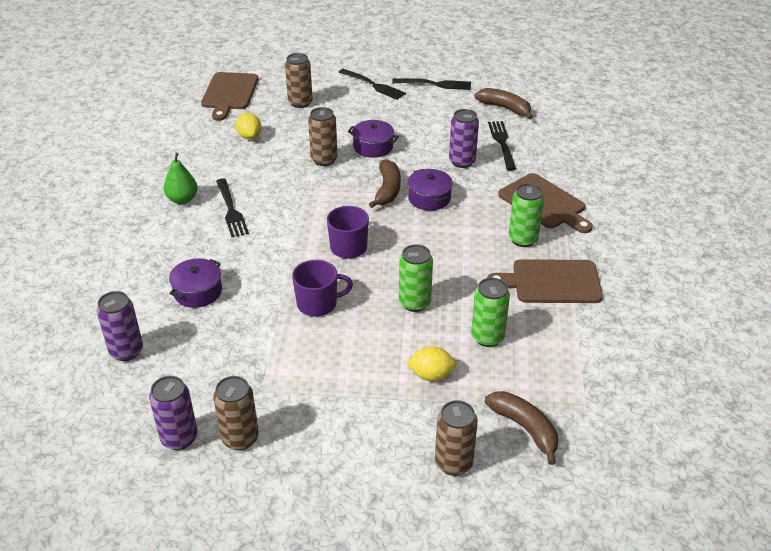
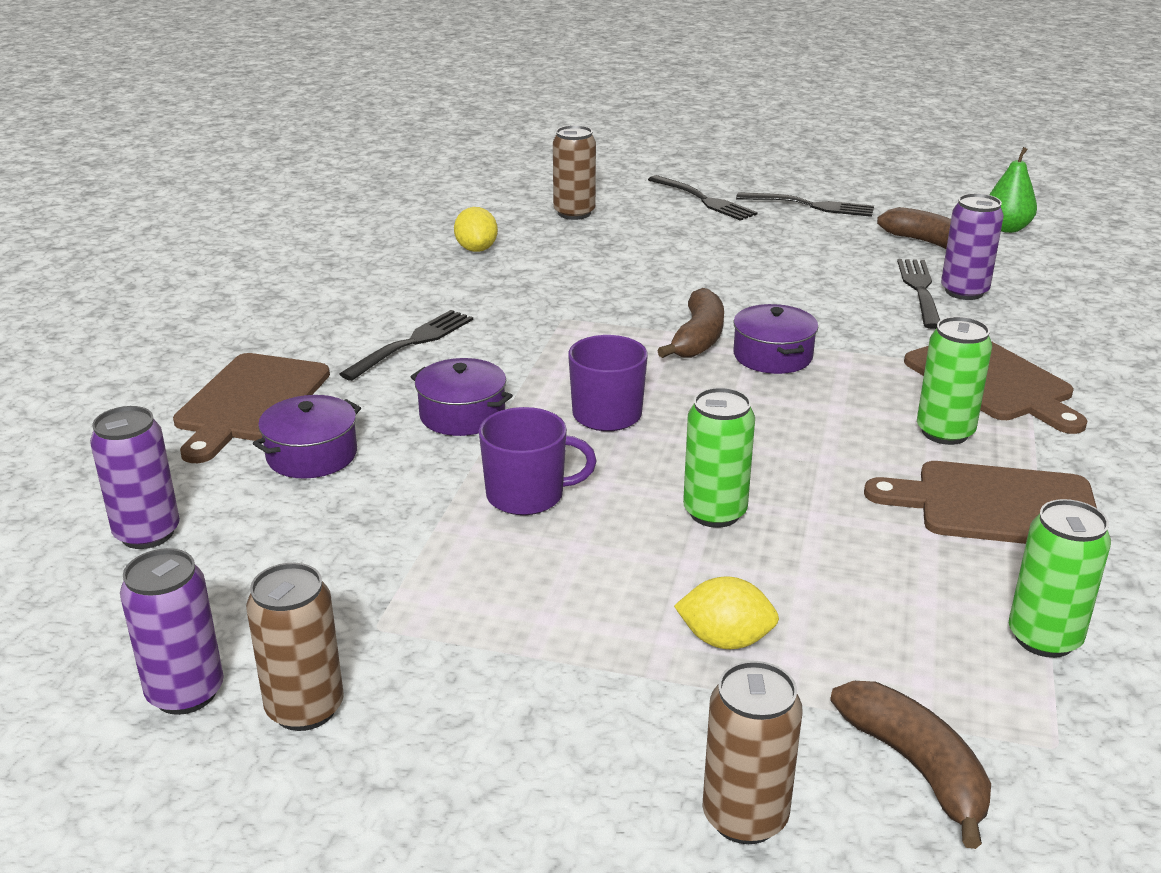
camera: 10 degrees right, 10 degrees down
green pear [164,153,198,204] -> green pear moved to [989,147,1037,233]
brown cutting board [201,72,258,121] -> brown cutting board moved to [173,353,330,463]
black fork [216,178,249,237] -> black fork turned 135 degrees counterclockwise [339,310,473,381]
brown can [308,107,338,166] -> none
purple pot [348,120,399,158] -> purple pot moved to [410,358,513,436]
purple can [449,109,479,168] -> purple can moved to [941,193,1004,300]
green can [471,278,510,347] -> green can moved to [1009,499,1111,658]

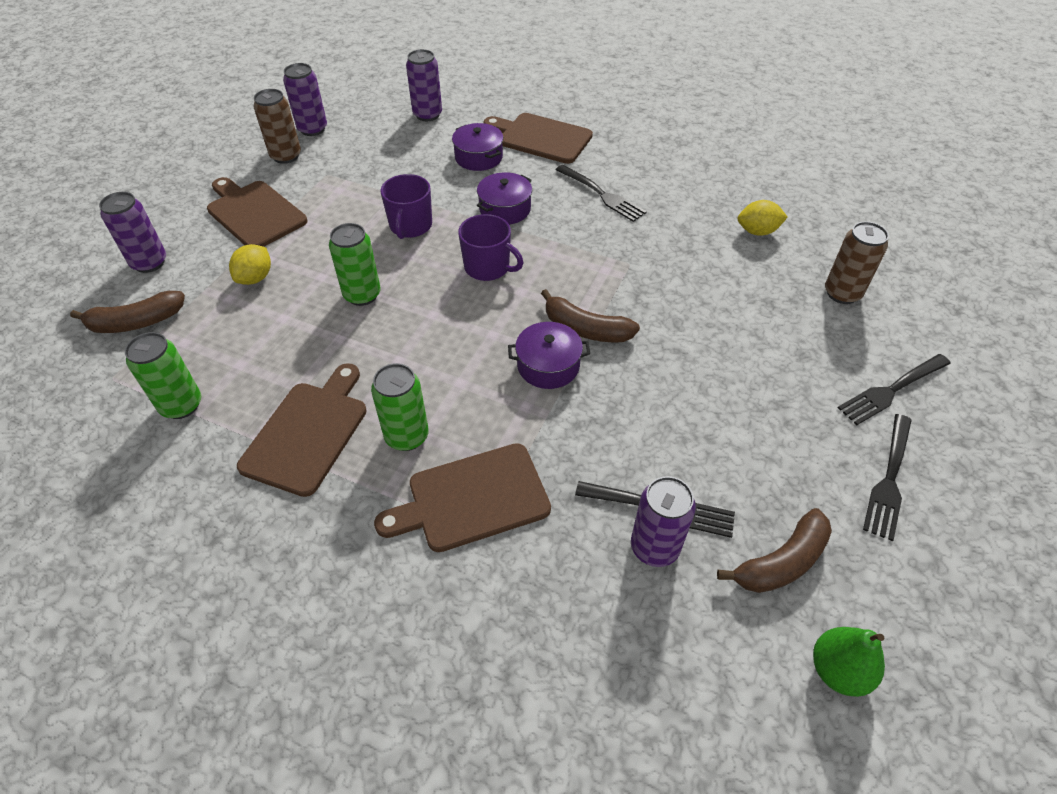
camera: 100 degrees right, 20 degrees up
brown can [703,661,803,844] -> purple can [99,192,166,273]
none -> brown cutting board [207,177,308,247]

